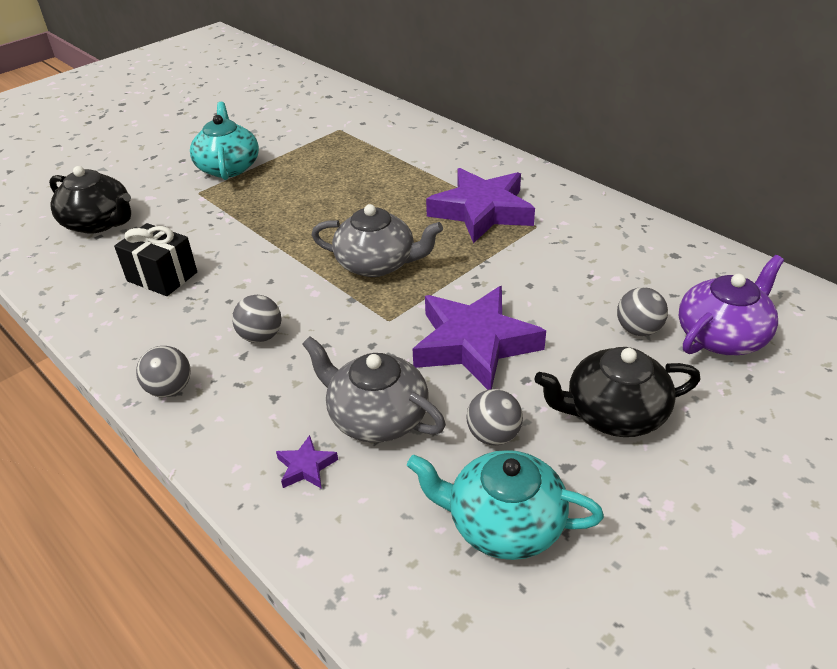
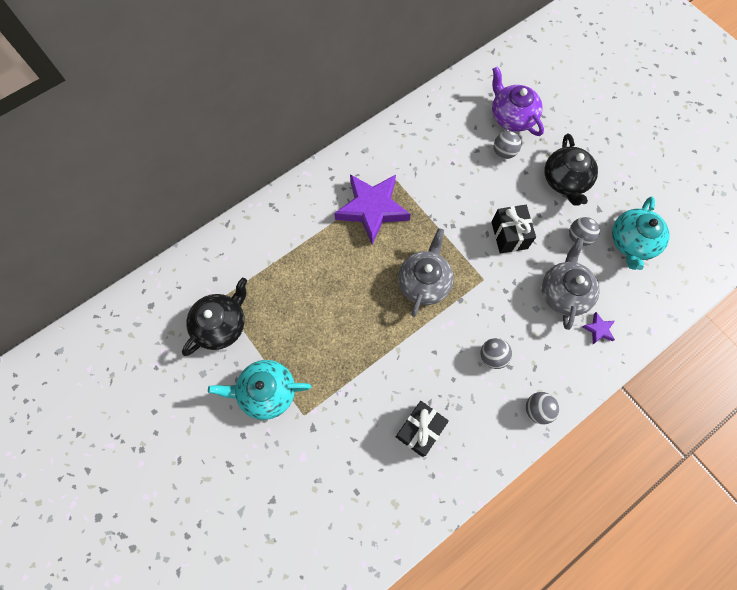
camera: 85 degrees left, 30 degrees up
black teapot [49,166,131,234] -> black teapot moved to [182,278,247,356]
grey teapot [302,336,446,443] -> grey teapot turned 150 degrees clockwise [542,238,600,330]
purple star [413,286,546,390] -> black gift [491,205,536,254]

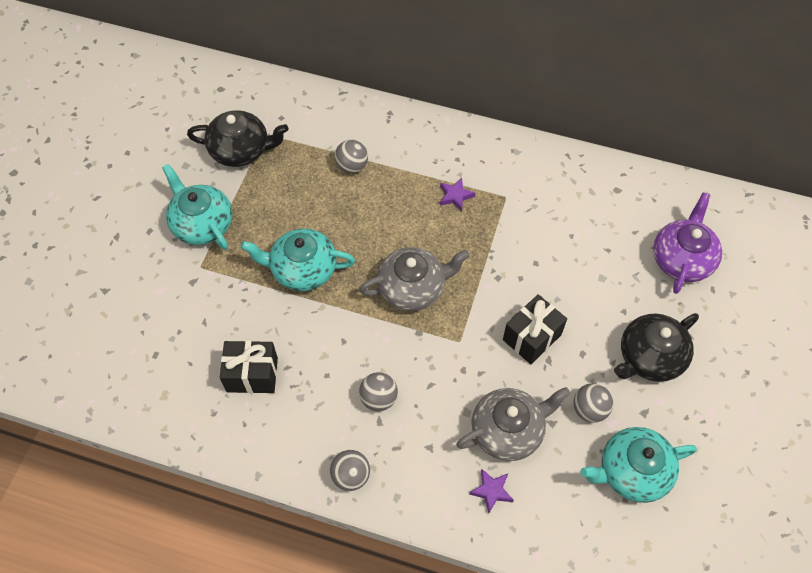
camera: 55 degrees right, 10 degrees down
purple star [334,174,411,244] -> purple star [440,178,475,212], size x0.40
grey ball [494,131,521,159] -> grey ball moved to [335,140,368,173]
none -> turquoise teapot [241,228,355,291]

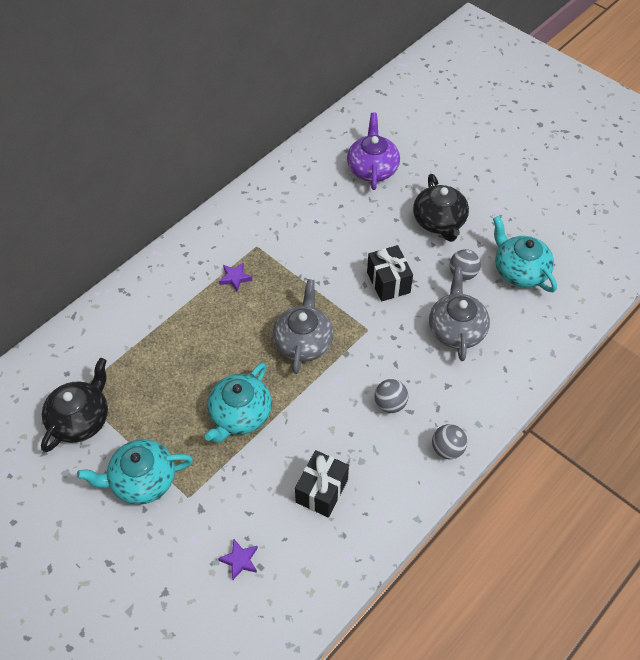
camera: 65 degrees left, 5 degrees down
grey ball [335,140,368,173] -> none
purple star [469,469,513,513] -> purple star moved to [218,539,258,580]
turquoise teapot [580,427,697,503] -> turquoise teapot turned 135 degrees clockwise [493,216,557,292]
purple teapot [653,193,722,294] -> purple teapot turned 45 degrees clockwise [347,113,400,190]

